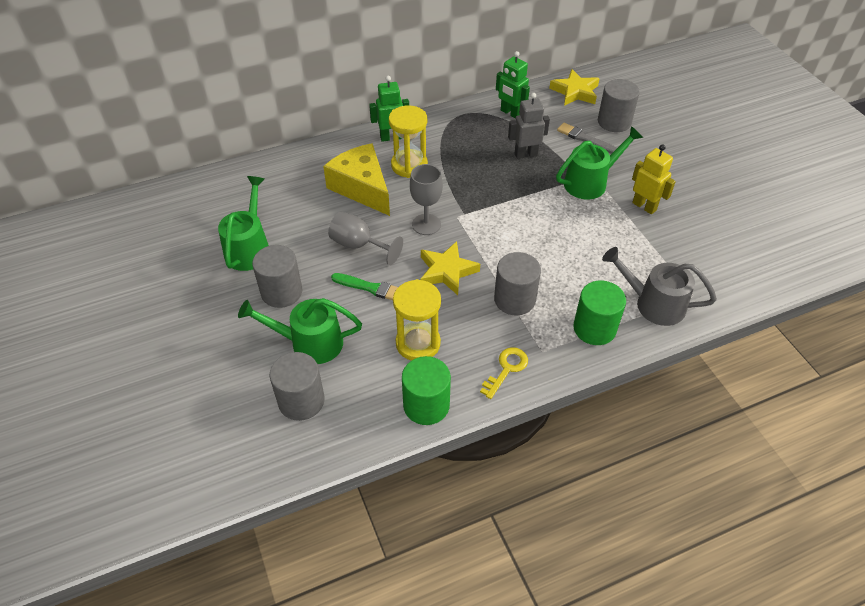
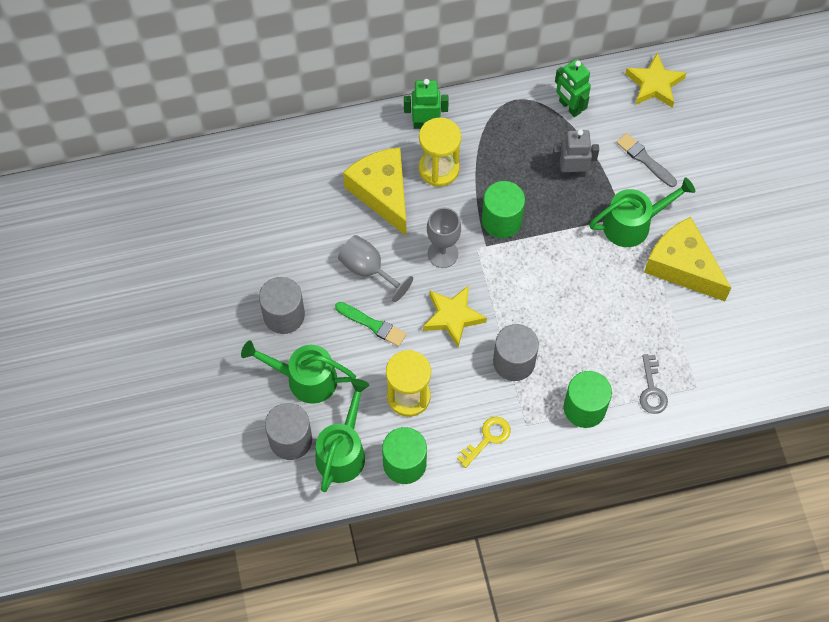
camera: 10 degrees right, 15 degrees up
green watering can [218,176,269,271] -> green watering can moved to [315,379,369,492]
grey cylinder [598,79,640,132] -> none
grey watering can [602,247,717,326] -> grey key [640,354,668,414]
yellow robot [632,144,676,214] -> yellow cheese [644,217,731,301]
none -> green cylinder [482,181,525,238]

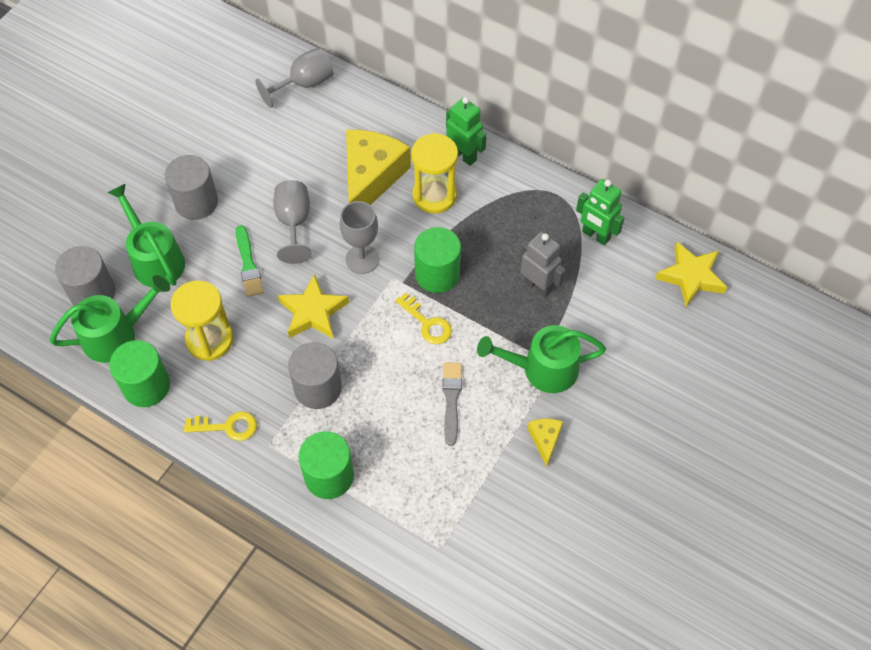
camera: 45 degrees right, 5 degrees down
green robot [555,59,591,117] -> green robot turned 60 degrees counterclockwise [576,179,625,246]
green watering can [589,177,695,247] -> green watering can turned 150 degrees clockwise [477,325,606,393]
grey brush [616,133,677,187] -> grey brush moved to [442,362,462,446]
grey key [640,354,668,414] -> none
yellow cheese [644,217,731,301] -> yellow cheese [528,419,563,467], size x0.45
none -> grey goblet [255,48,334,108]
none -> yellow key [395,293,452,344]

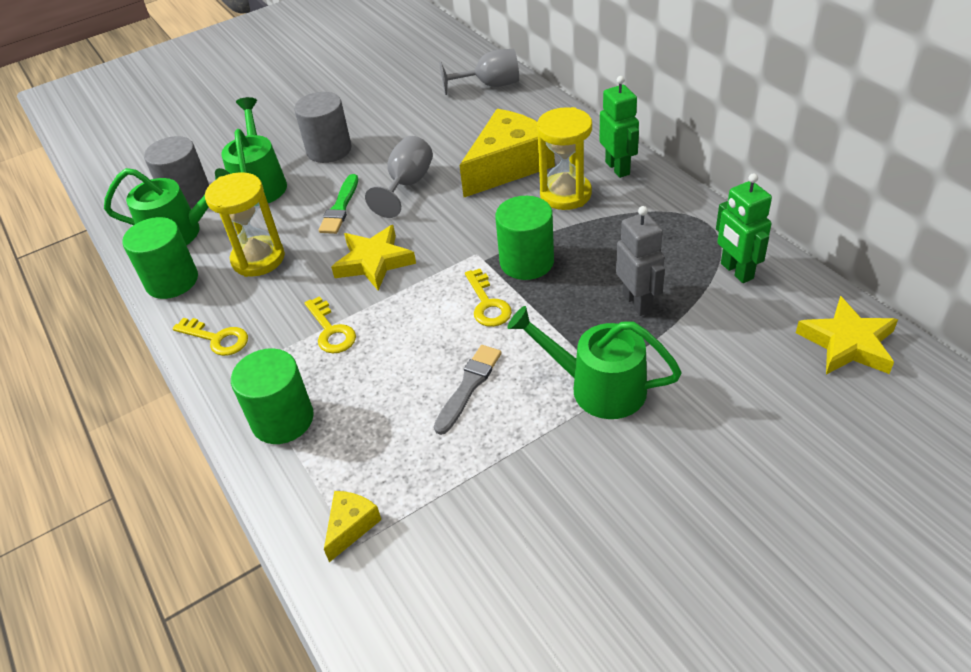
camera: 30 degrees right, 15 degrees down
grey cylinder [288,342,342,409] -> yellow key [305,296,356,353]
grey goblet [340,201,379,274] -> none
yellow cheese [528,419,563,467] -> yellow cheese moved to [324,491,381,562]

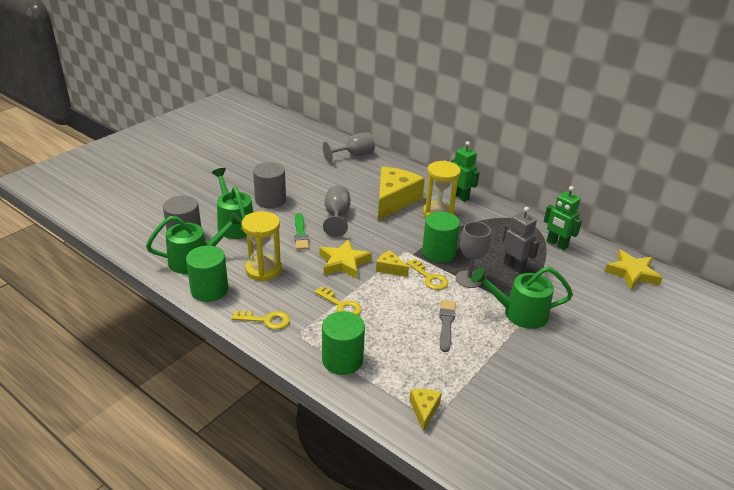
camera: 25 degrees left, 10 degrees down
none -> yellow cheese [376,250,409,277]
none -> grey goblet [456,222,491,288]

